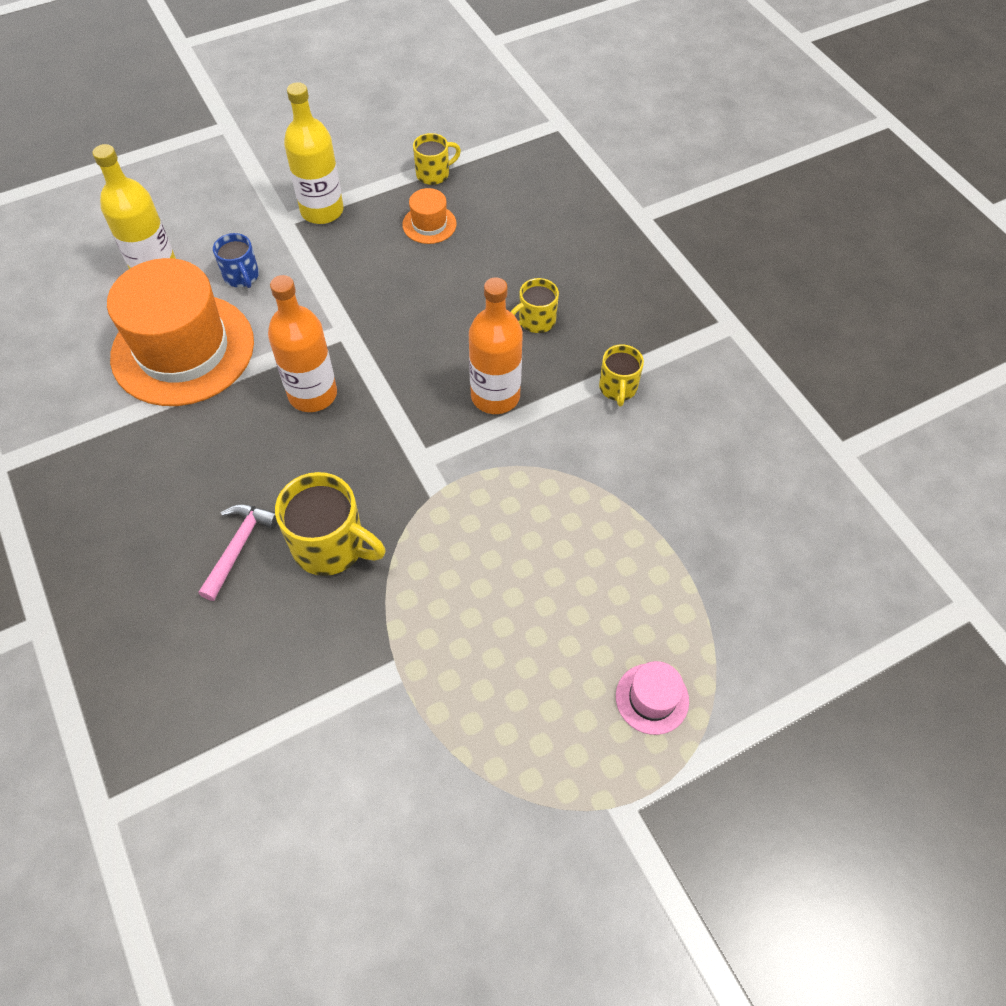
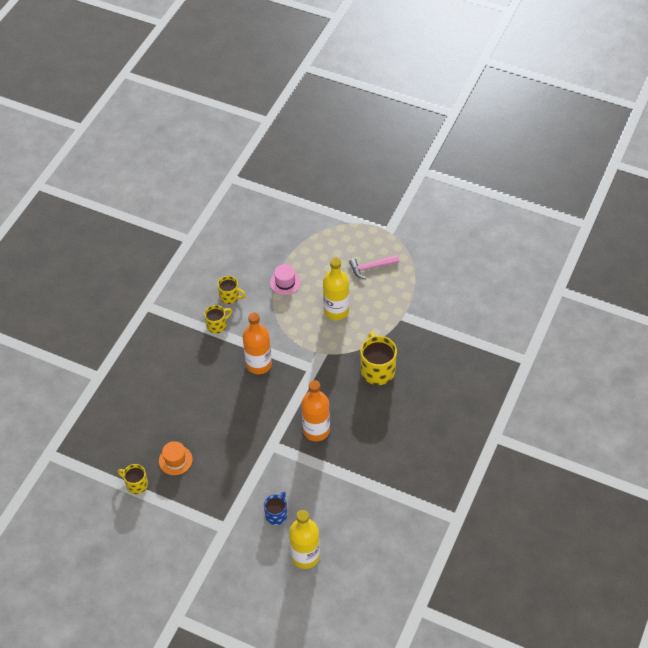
camera: 125 degrees left, 5 degrees down
orange hat [107,258,254,406] -> none
pink hammer [198,504,278,601] -> pink hammer moved to [349,255,399,279]
yellow bottle [284,82,344,224] -> yellow bottle moved to [323,258,349,320]
yellow mug [511,278,559,333] -> yellow mug moved to [217,276,246,304]
pink hat [616,661,689,735] -> pink hat moved to [270,264,301,295]

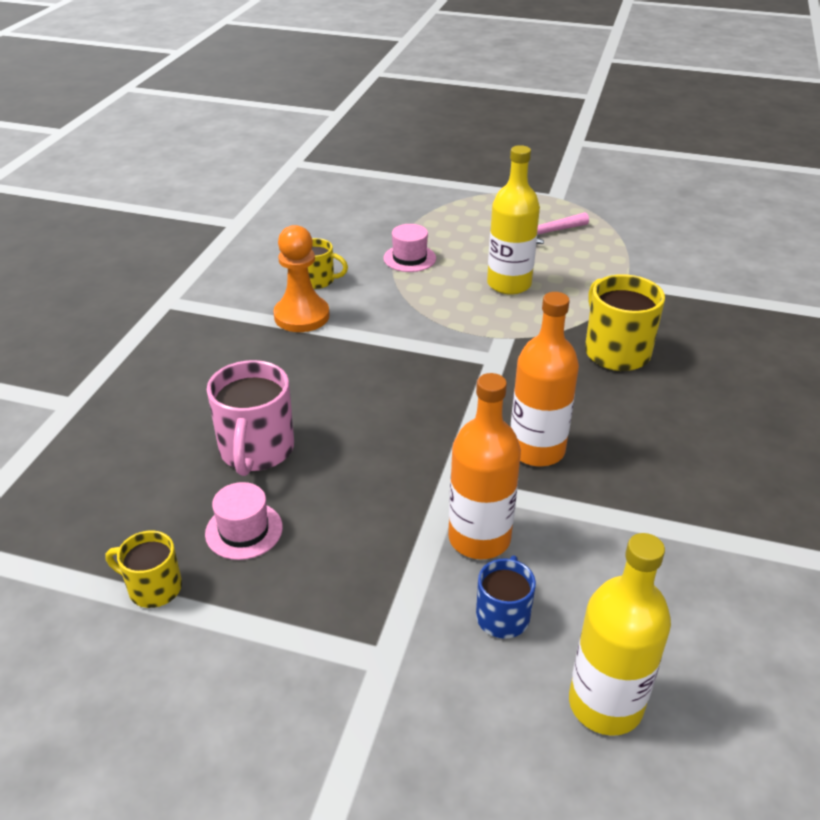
camera: 10 degrees left, 15 degrees down
orange hat [159,441,193,475] -> pink hat [205,482,283,560]
yellow mug [204,305,232,333] -> orange pawn [273,225,329,332]
orange bottle [243,312,272,374] -> orange bottle moved to [448,373,521,559]
none -> pink mug [207,360,294,476]

